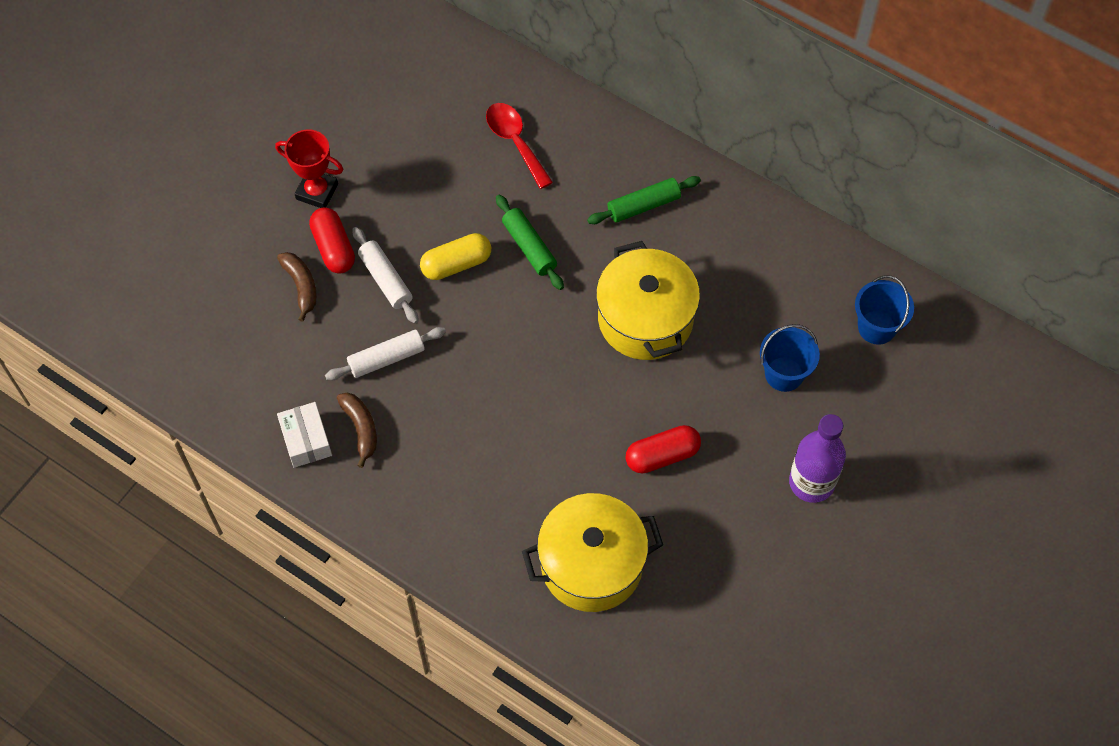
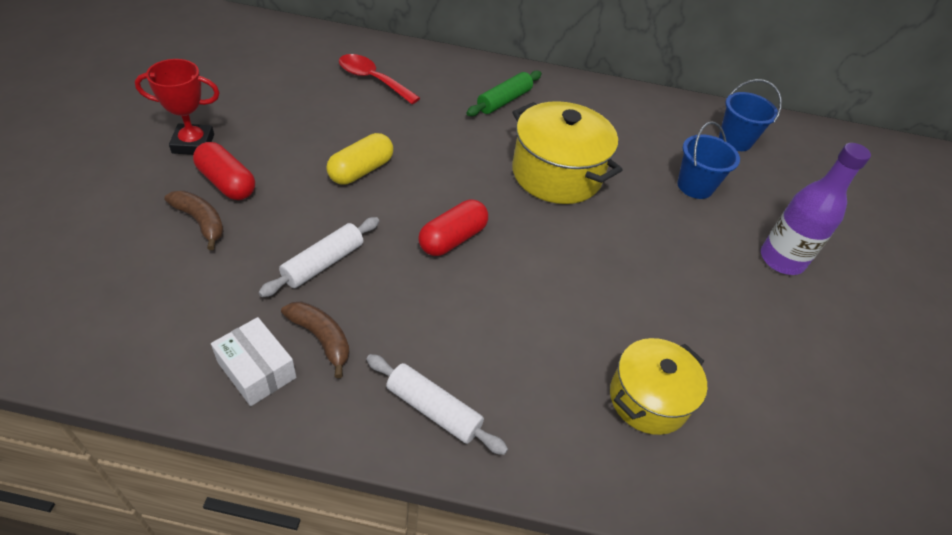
camera: 30 degrees left, 15 degrees down
white rolling pin [352,227,419,324] -> white rolling pin moved to [366,354,508,455]
green rolling pin [496,195,564,290] -> none
yellow pot [522,493,663,612] -> yellow pot [610,338,707,435], size x0.66
red capsule [626,425,701,473] -> red capsule moved to [418,199,488,256]

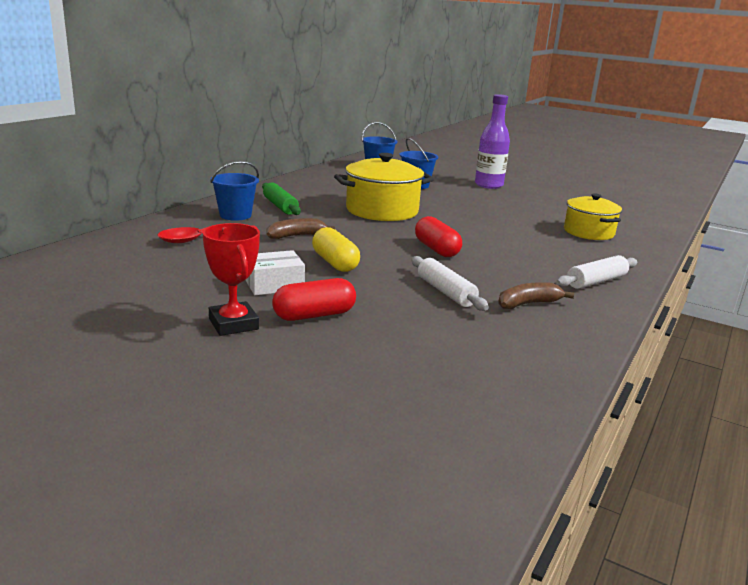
camera: 65 degrees left, 25 degrees down
red trophy [135,59,220,155] -> red trophy turned 45 degrees counterclockwise [202,223,260,336]
brown banana [164,191,224,250] -> brown banana moved to [267,218,335,239]
white box [211,317,296,406] -> white box moved to [246,250,305,295]
none -> blue bucket [210,161,259,221]

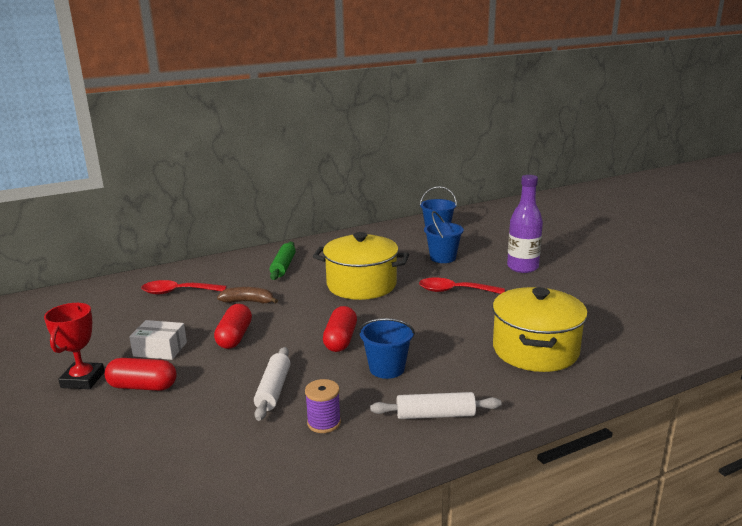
camera: 35 degrees right, 0 degrees up
blue bucket [210,161,259,221] -> blue bucket moved to [359,318,415,379]
yellow capsule [312,227,360,272] -> red capsule [214,304,252,349]
brown banana [498,282,574,309] -> purple spool [305,379,341,433]
yellow pot [564,193,622,240] -> yellow pot [492,287,588,372], size x1.51
none -> red spoon [419,278,505,294]

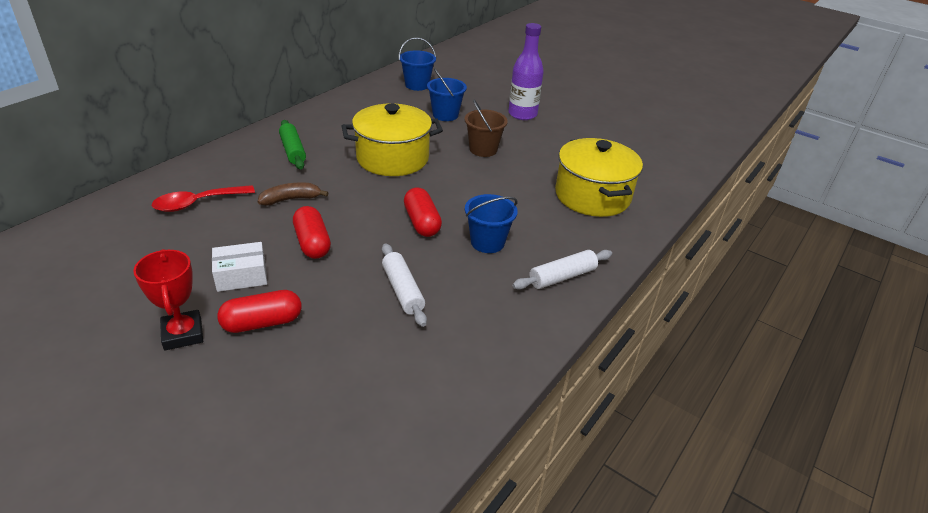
camera: 30 degrees left, 15 degrees up
purple spool [305,379,341,433] -> none
red spoon [419,278,505,294] -> brown bucket [464,100,508,157]

